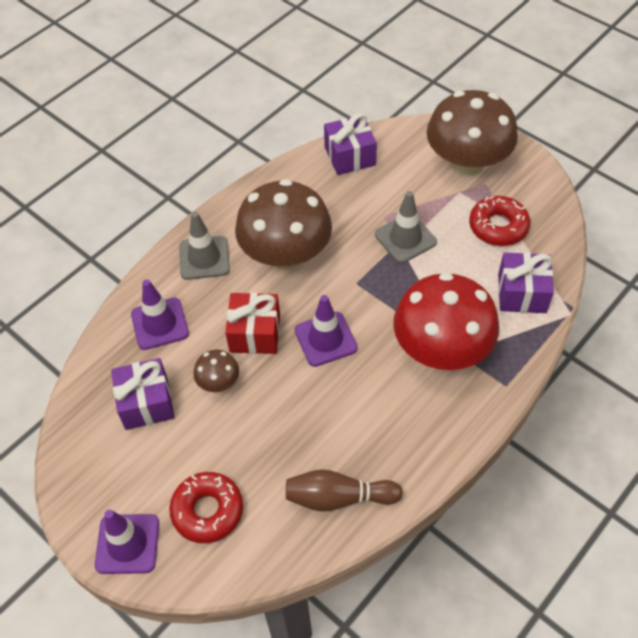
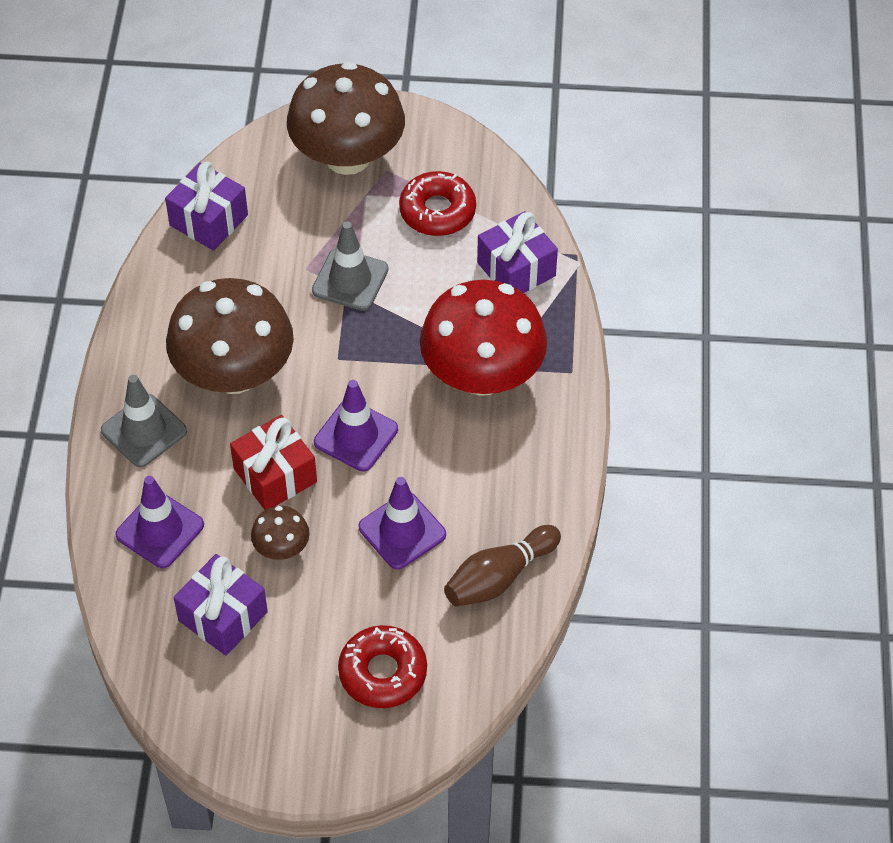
camera: 40 degrees left, 0 degrees up
purple traffic cone [95,510,159,574] -> purple traffic cone moved to [358,477,446,570]

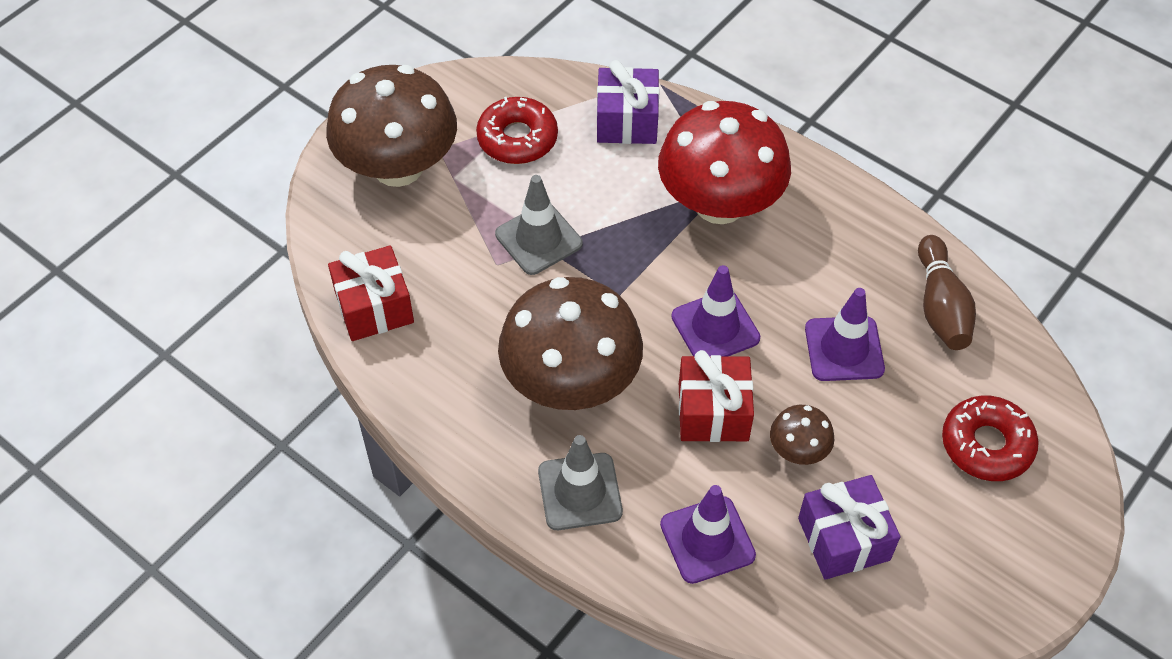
camera: 55 degrees left, 0 degrees up
purple gift [165,161,248,251] -> red gift [328,245,414,341]

